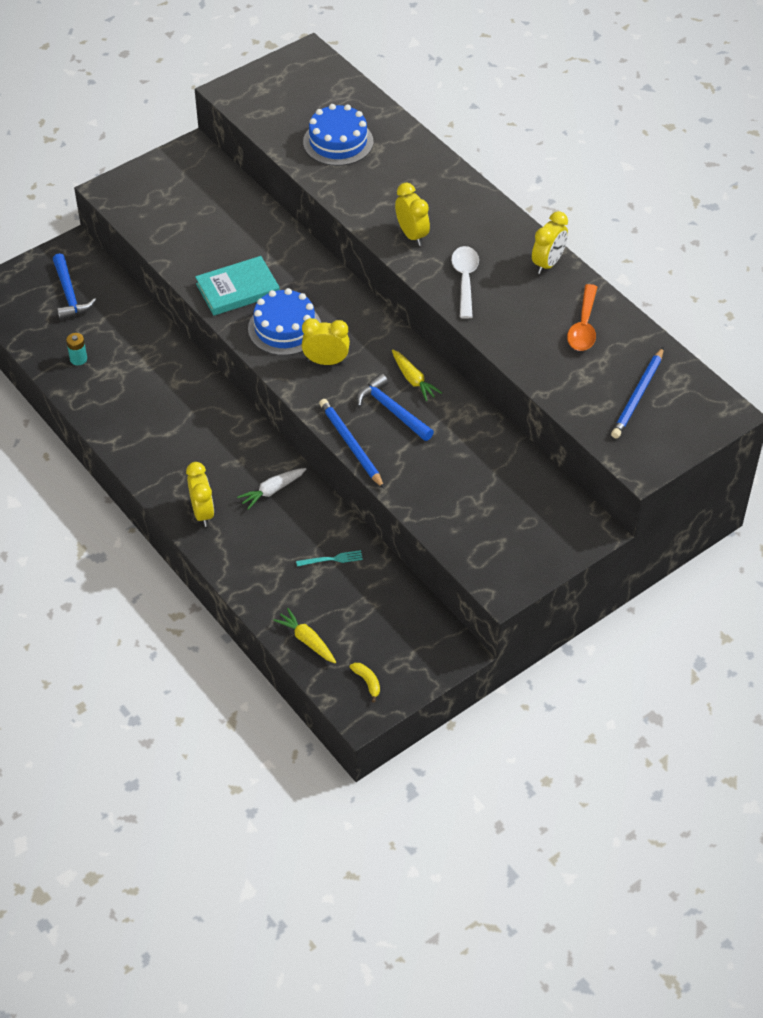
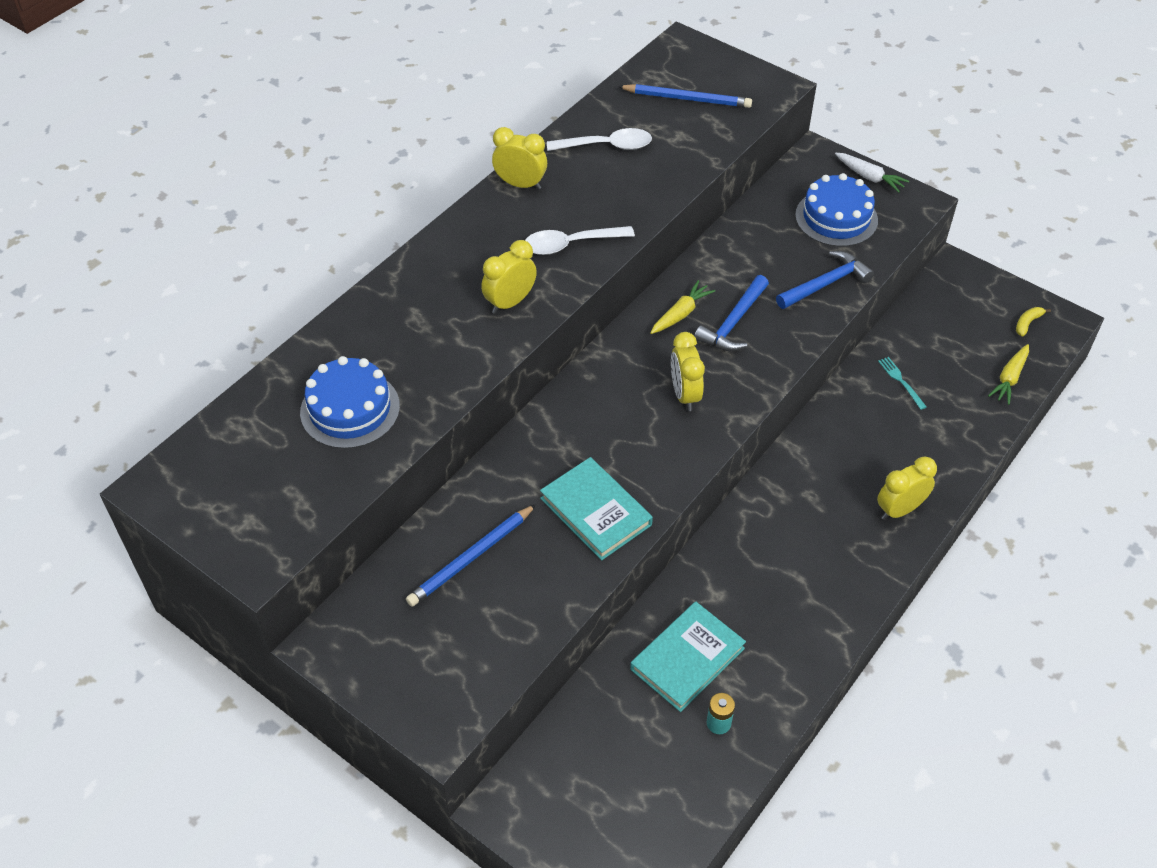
camera: 105 degrees left, 0 degrees up
blue hammer [53,253,96,320] -> blue hammer moved to [776,251,874,309]
white carrot [237,468,306,510] -> white carrot moved to [835,153,909,193]
blue cake [248,288,321,356] -> blue cake moved to [795,173,878,247]
blue pencil [319,399,385,489] -> blue pencil moved to [406,504,536,607]
orange spoon [567,284,597,351] -> white spoon [547,128,652,151]
none -> turquoise book [630,602,746,712]

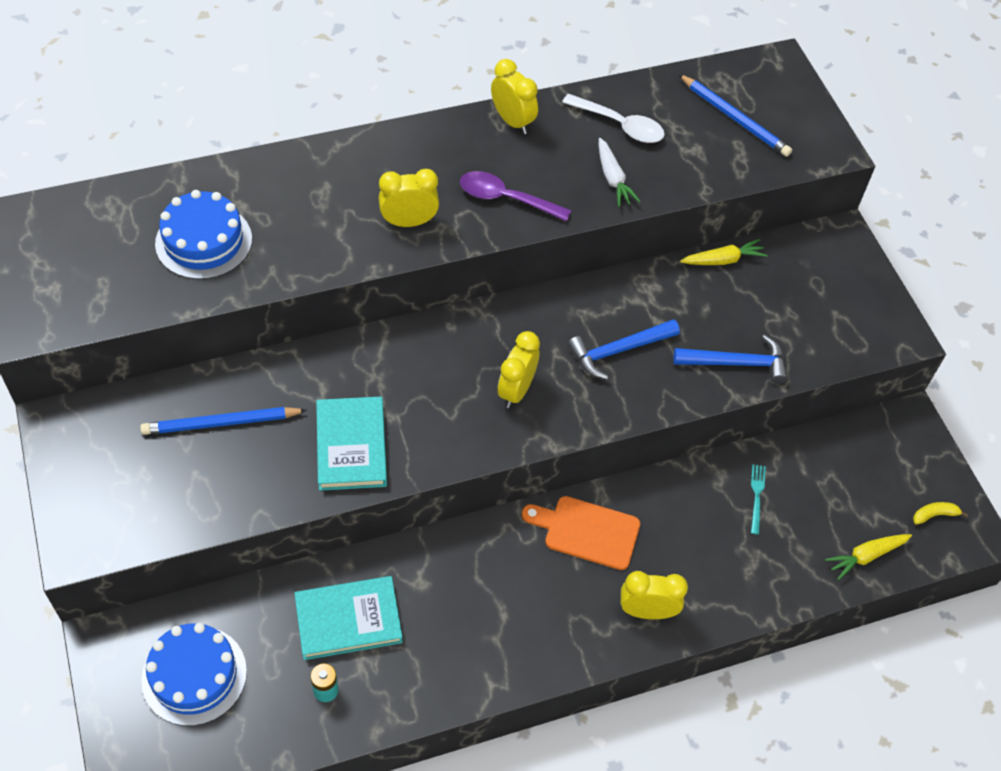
camera: 30 degrees right, 5 degrees up
white spoon [525,226,635,255] -> purple spoon [460,171,571,221]
yellow carrot [650,280,715,334] -> yellow carrot moved to [680,239,768,265]
blue cake [795,173,878,247] -> blue cake moved to [141,623,247,726]
white carrot [835,153,909,193] -> white carrot moved to [599,138,641,207]
none -> orange cutting board [522,496,640,570]

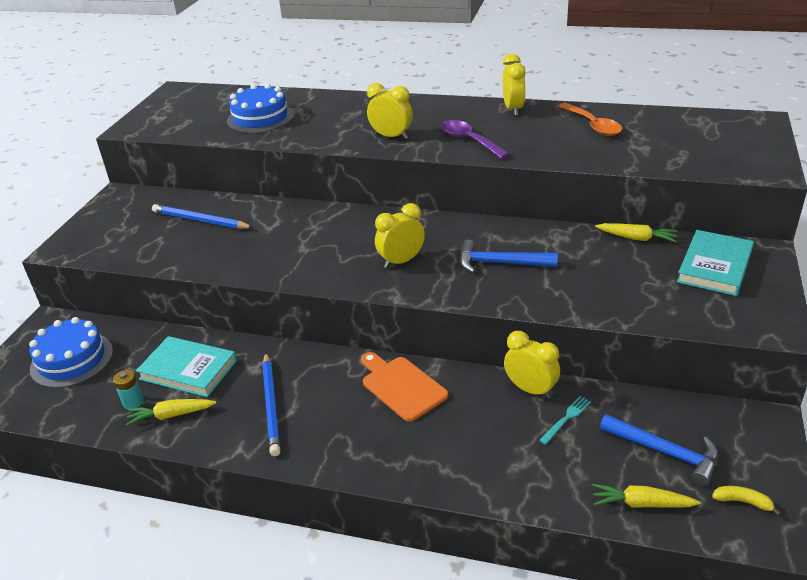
camera: 40 degrees right, 20 degrees down
turquoise book [316,397,387,491] -> turquoise book moved to [677,230,754,296]
white spoon [562,94,665,143] -> orange spoon [558,103,622,136]
white carrot [599,138,641,207] -> none
yellow clock [621,571,688,619] -> yellow clock moved to [504,331,560,398]
blue hammer [673,335,788,384] -> blue hammer moved to [600,414,719,486]
blue pencil [678,74,792,157] -> blue pencil moved to [262,353,281,456]
none -> yellow carrot [126,399,216,426]

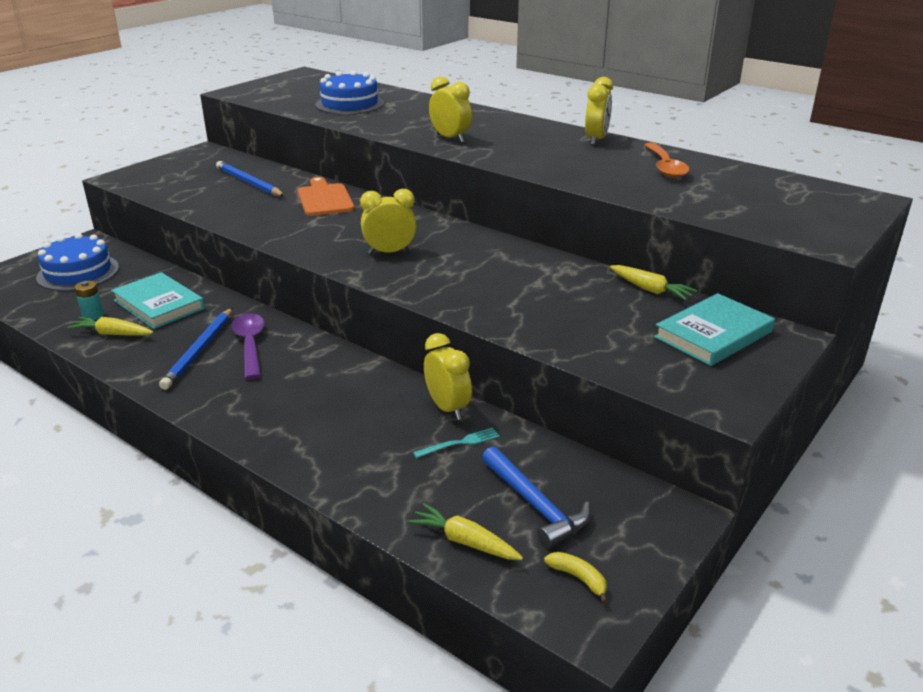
camera: 20 degrees right, 5 degrees down
orange cutting board [361,352,448,422] -> orange cutting board moved to [298,177,354,216]
purple spoon [441,120,510,159] -> purple spoon moved to [232,313,265,379]
blue hammer [459,240,558,273] -> none

